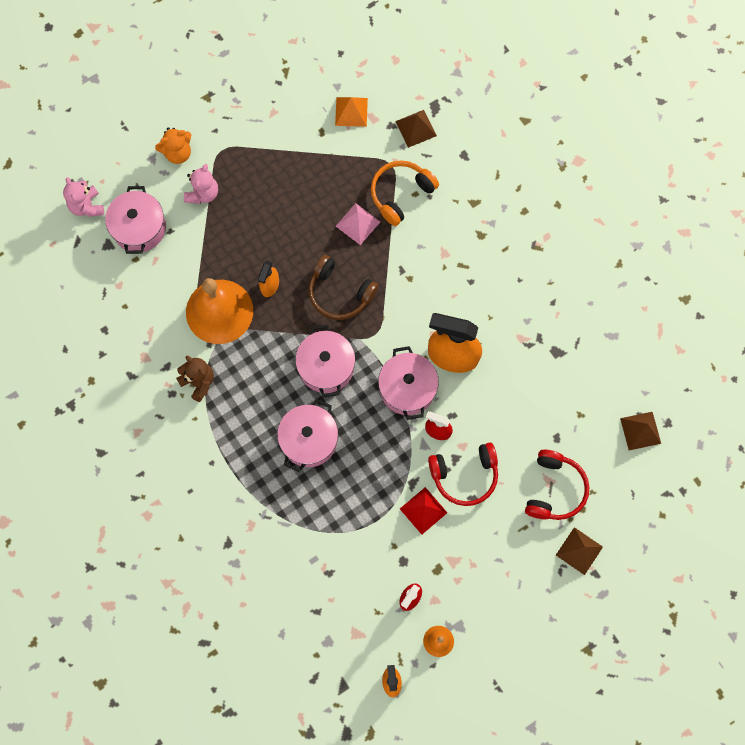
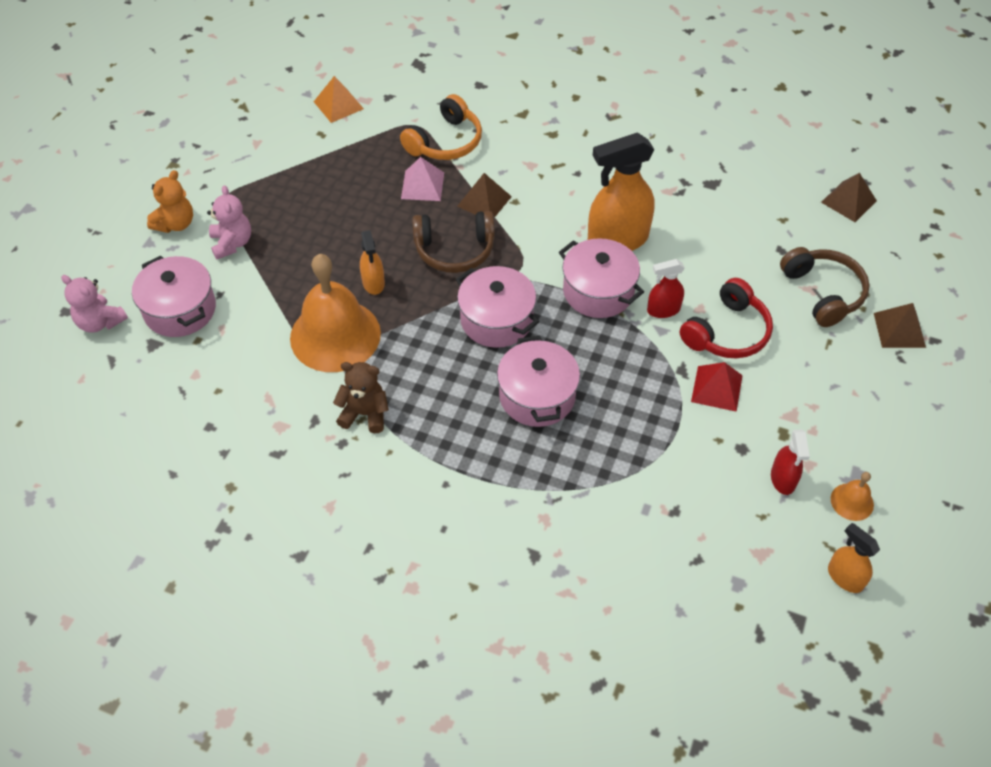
camera: 35 degrees left, 20 degrees down
orange headphones [371,160,439,226] -> orange headphones turned 150 degrees counterclockwise [400,94,482,160]
brown pyramid [395,110,437,148] -> brown pyramid moved to [457,173,512,218]
red headphones [525,450,590,520] -> brown headphones [780,247,870,327]

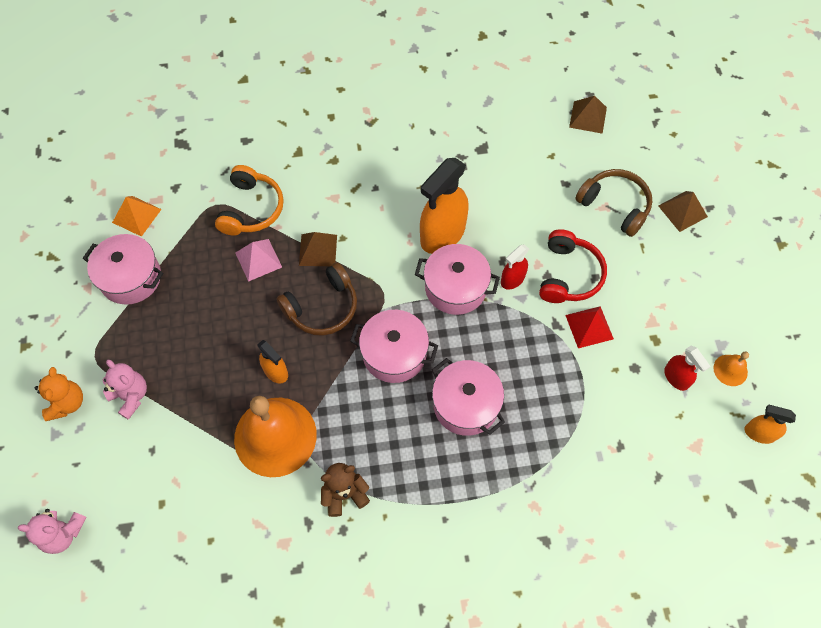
camera: 30 degrees left, 10 degrees up
pink pot [132,256,216,337] -> pink pot moved to [83,234,163,304]

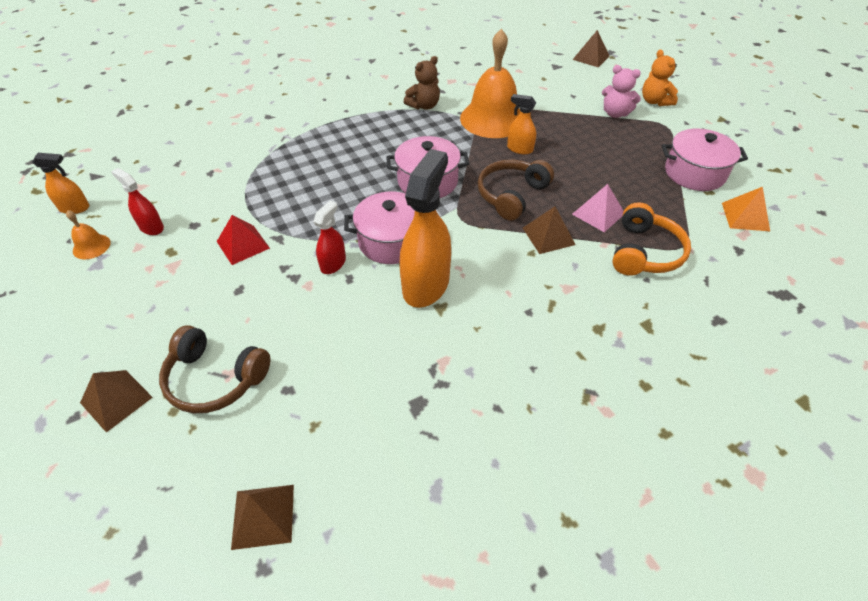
camera: 160 degrees right, 15 degrees down
pink teddy bear [18,509,86,554] -> brown pyramid [572,30,609,68]
orange headphones [215,165,284,236] -> orange headphones turned 150 degrees counterclockwise [612,202,691,276]
pink pot [432,358,505,436] -> none
red headphones [539,229,607,303] -> none

